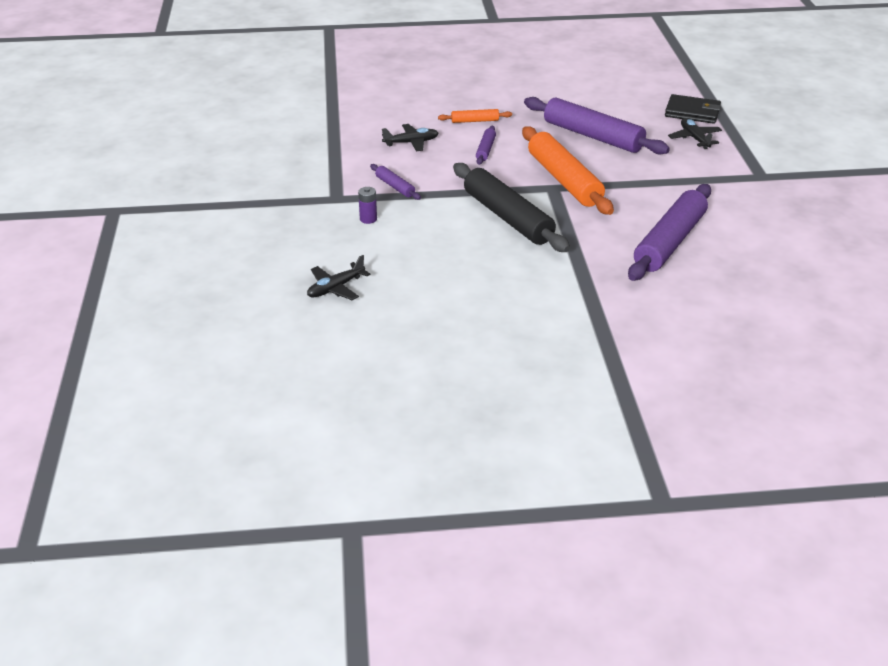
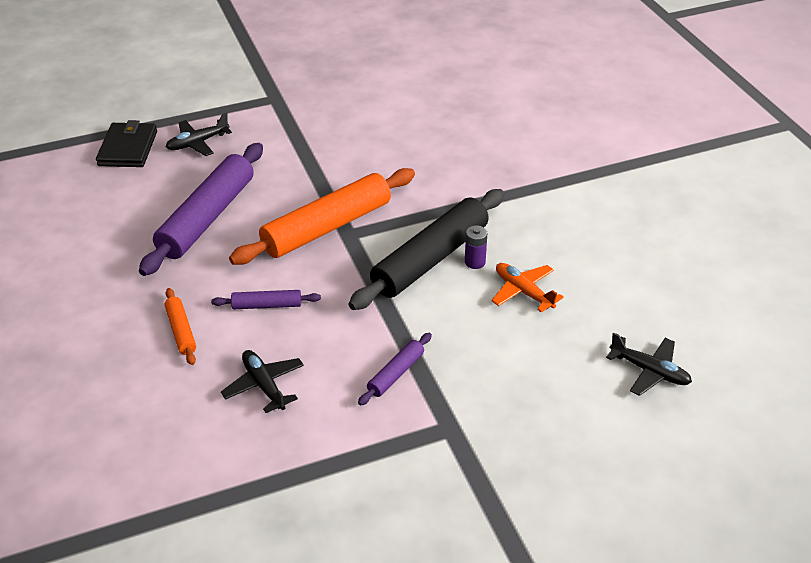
camera: 105 degrees left, 5 degrees up
purple battery [358,187,377,224] -> purple battery moved to [465,226,487,269]
purple rolling pin [628,184,711,281] -> none
none -> orange plane [491,263,564,312]

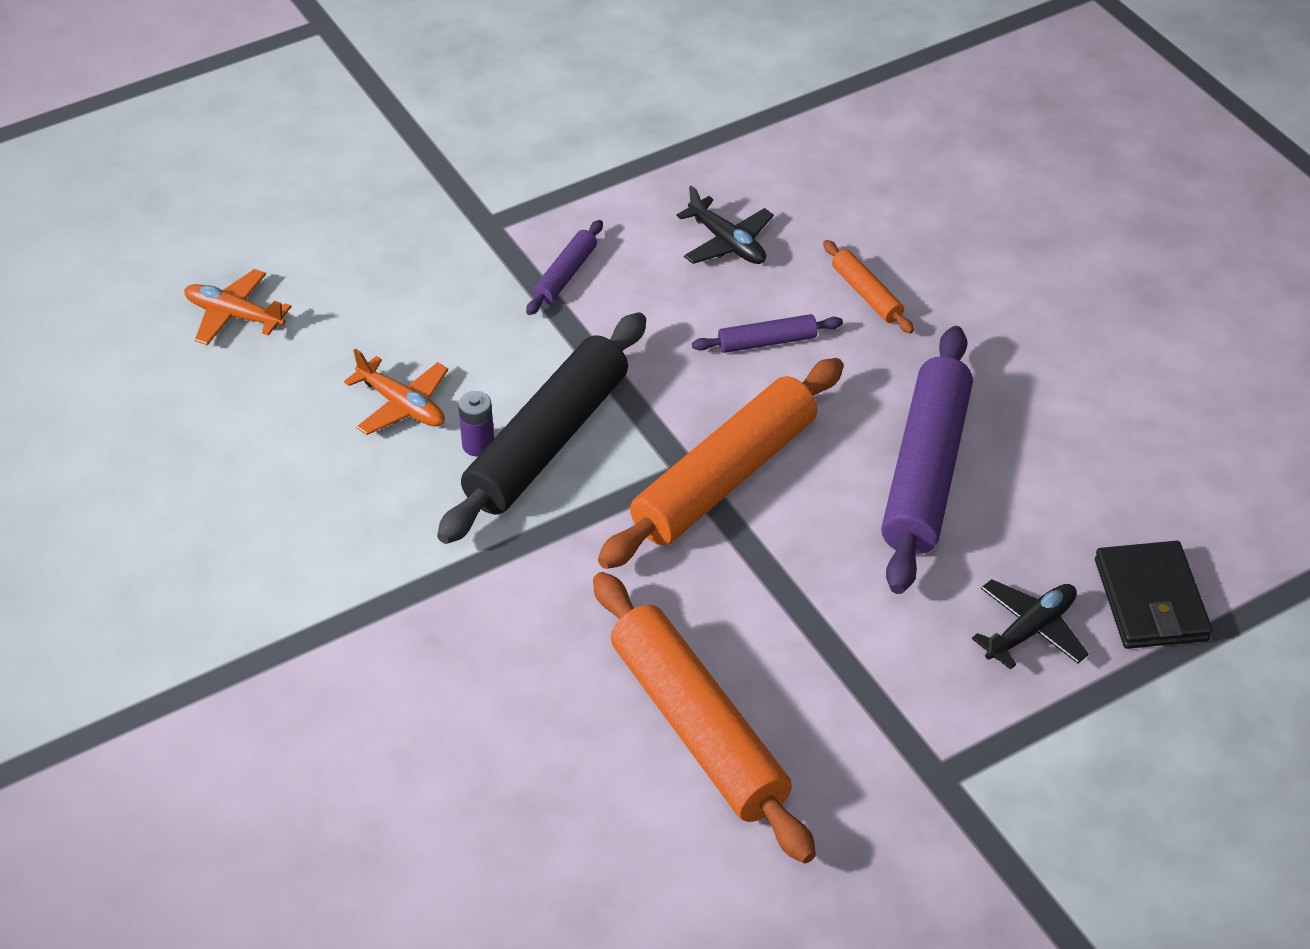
camera: 170 degrees right, 5 degrees up
black plane [606,332,692,396] -> orange plane [184,269,292,345]
none -> orange rolling pin [593,572,816,863]

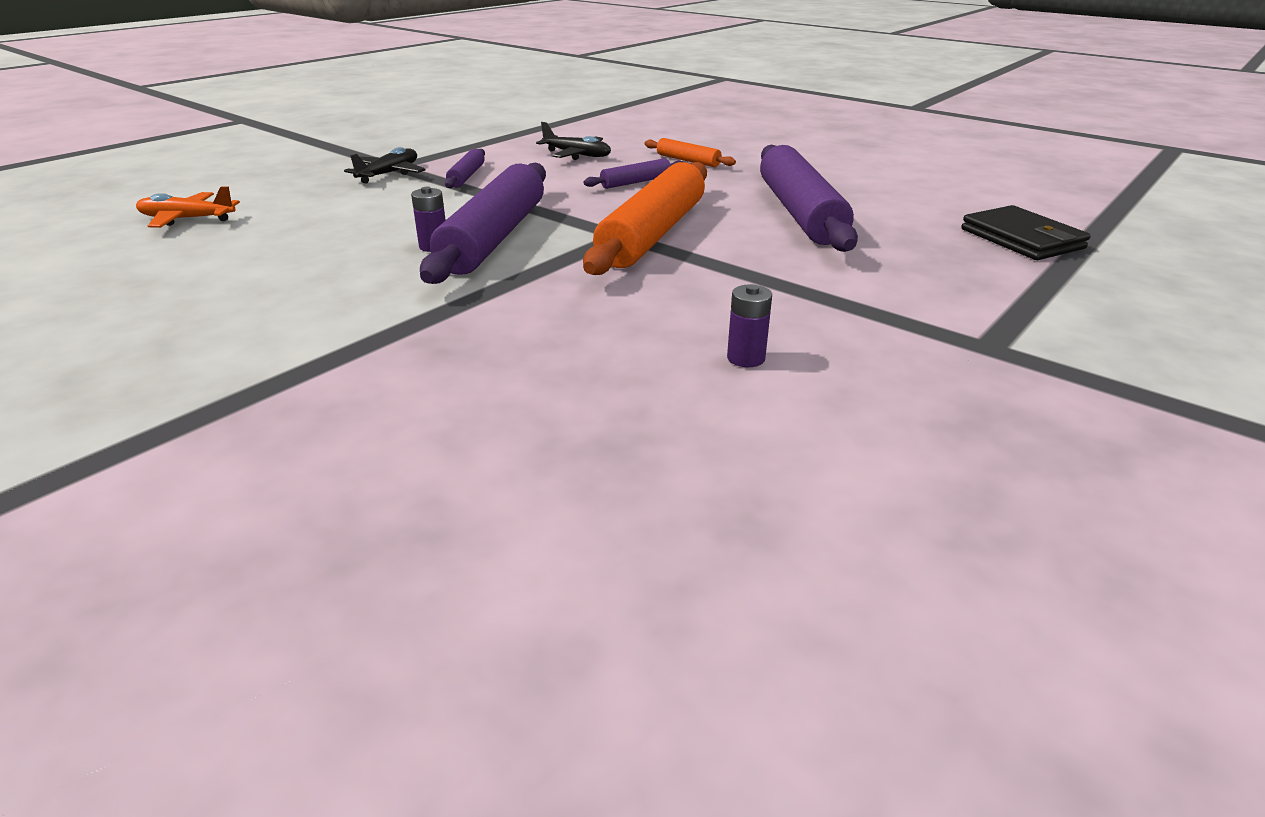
camera: 20 degrees left, 15 degrees down
orange plane [344,349,448,435] -> none
black rolling pin [437,312,646,544] -> purple rolling pin [420,163,546,284]
orange rolling pin [593,572,816,863] -> purple battery [727,284,772,367]
black plane [972,579,1089,670] -> black plane moved to [344,147,425,184]

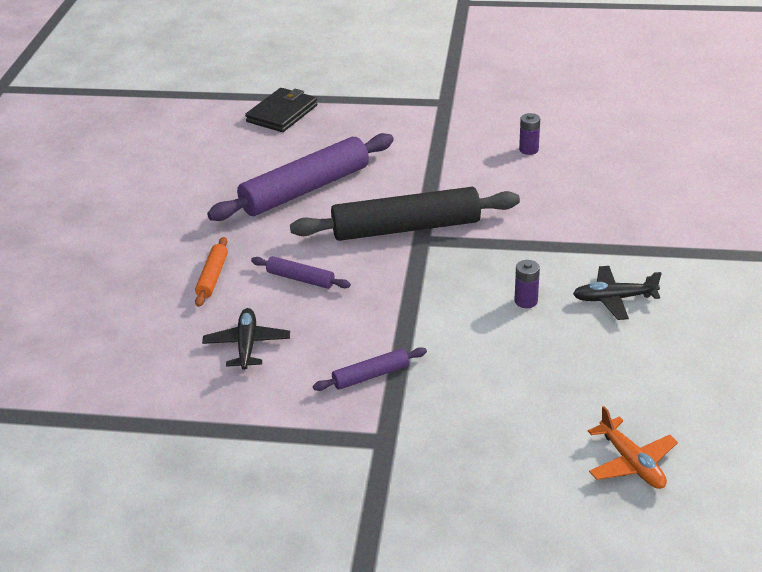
camera: 120 degrees left, 5 degrees up
black plane [344,147,425,184] -> black plane moved to [573,266,662,320]
purple rolling pin [420,163,546,284] -> none
orange rolling pin [583,162,707,275] -> black rolling pin [290,187,520,241]

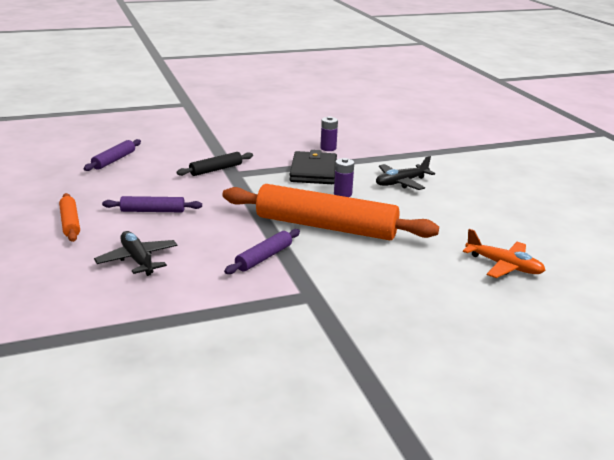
camera: 30 degrees left, 10 degrees down
purple rolling pin [207,133,394,221] -> purple rolling pin [84,139,141,171], size x0.46
black wallet [245,88,317,132] -> black wallet moved to [289,150,337,184]
black rolling pin [290,187,520,241] -> black rolling pin [176,152,253,176], size x0.46
purple battery [519,113,540,155] -> purple battery moved to [320,116,338,151]
none -> orange rolling pin [222,184,439,240]

